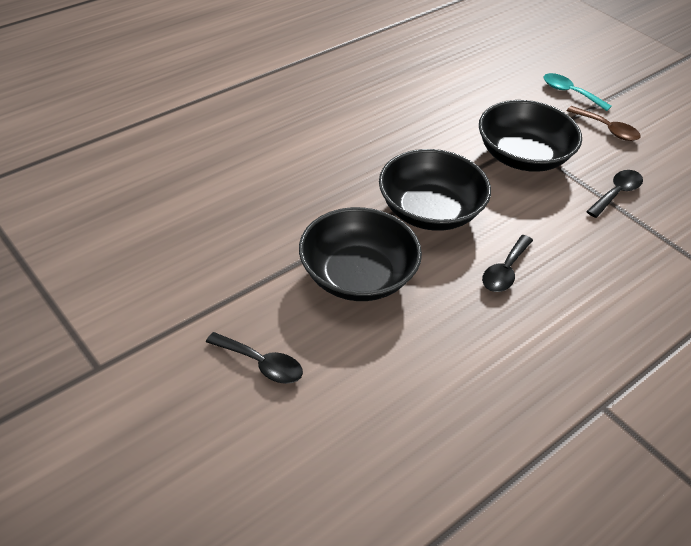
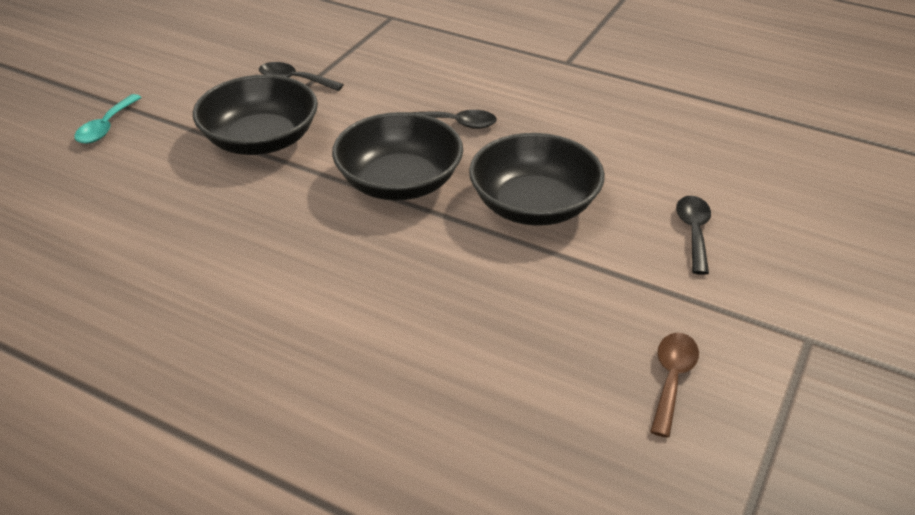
camera: 110 degrees left, 5 degrees down
brown spoon [567,106,641,141] -> brown spoon moved to [650,333,699,438]

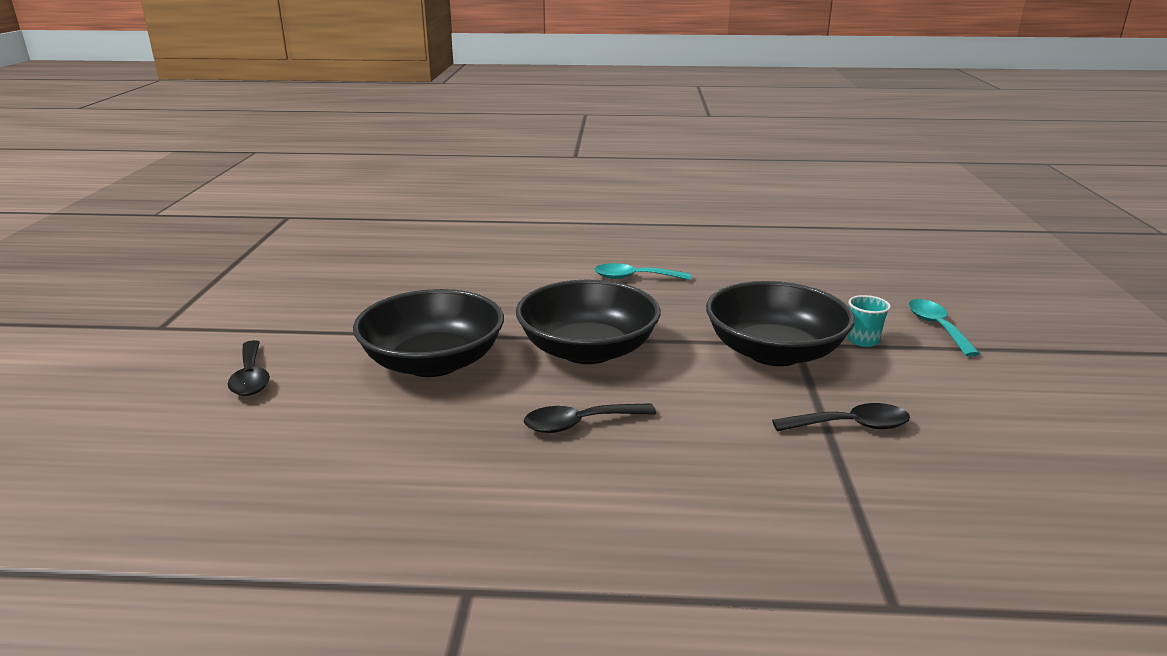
camera: 155 degrees right, 15 degrees down
brown spoon [650,333,699,438] -> none
none -> turquoise spoon [594,263,691,280]
none -> turquoise cup [847,295,891,347]

